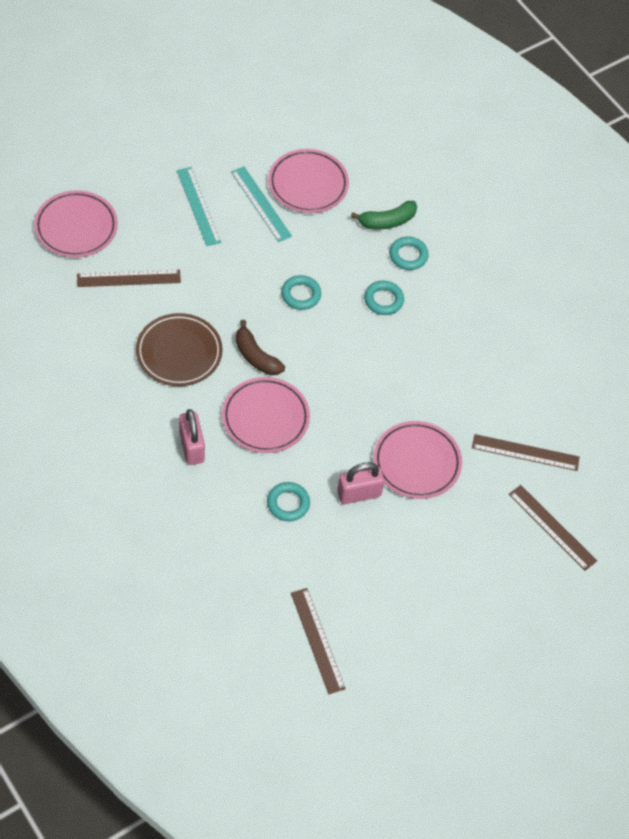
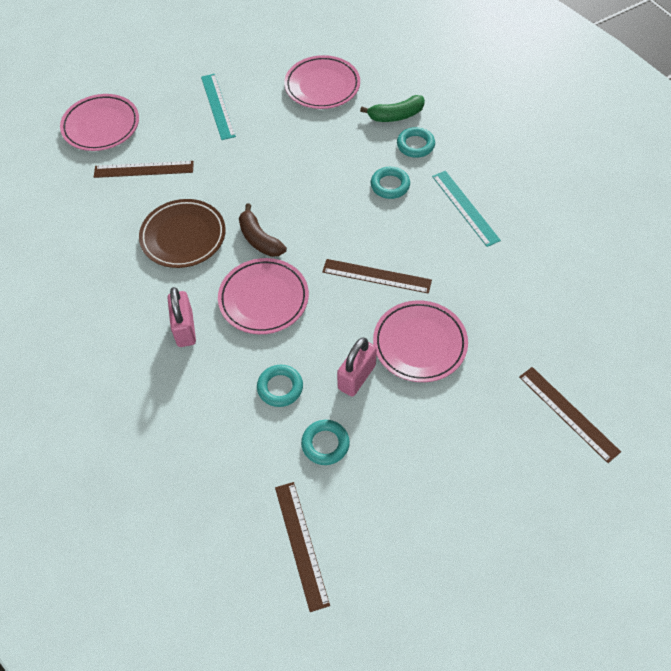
camera: 10 degrees right, 0 degrees up
turquoise ruler [231,166,292,242] -> turquoise ruler moved to [432,171,501,247]
turquoise ring [281,275,321,310] -> turquoise ring moved to [301,420,350,465]
pink padlock [337,462,384,504] -> pink padlock turned 45 degrees counterclockwise [337,337,377,397]
brown ruler [472,434,580,471] -> brown ruler moved to [322,259,432,294]

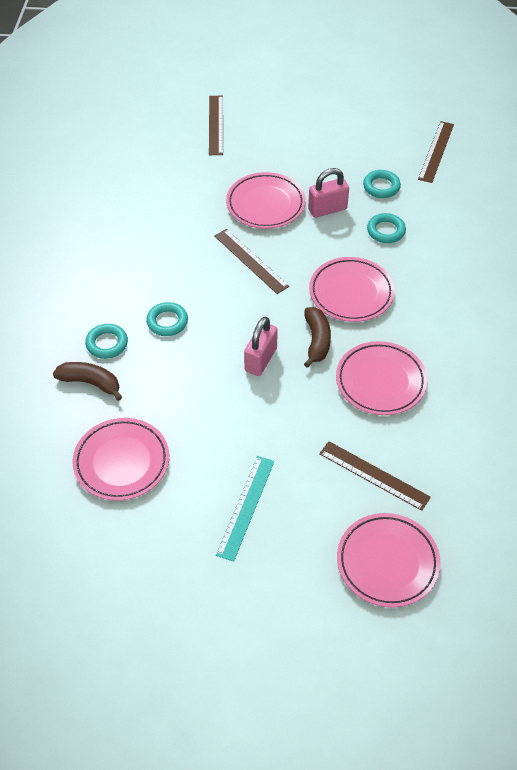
camera: 145 degrees left, 5 degrees down
brown plate [139,199,226,268] -> pink plate [336,341,427,415]
pink padlock [167,287,196,347] -> pink padlock moved to [244,317,278,376]
green banana [360,95,425,122] -> brown banana [53,362,122,401]
turquoise ruler [432,171,501,247] -> none

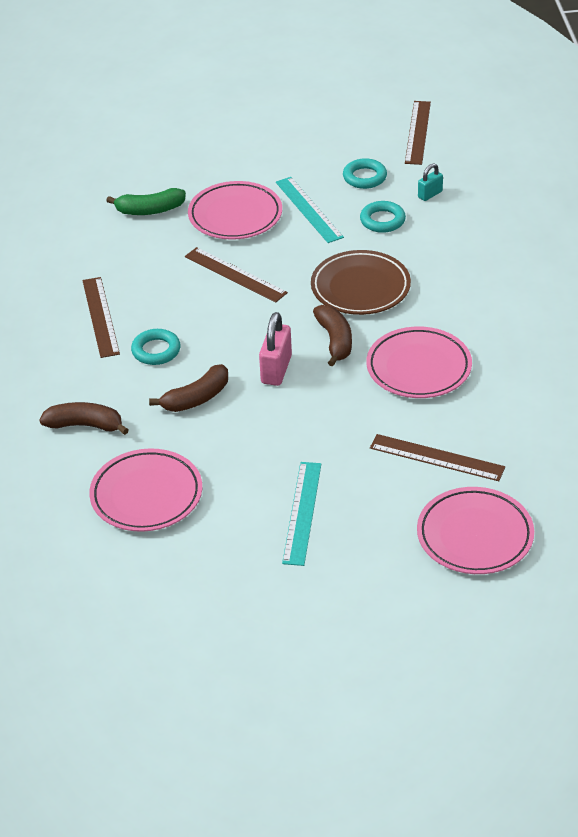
camera: 10 degrees left, 10 degrees down
turquoise ring [85,324,128,359] -> none
brown ruler [209,96,223,155] -> brown ruler moved to [82,277,120,358]
pink padlock [308,168,349,218] -> turquoise ruler [276,177,344,243]
pink plate [309,257,395,322] -> brown plate [311,250,411,315]
none -> green banana [106,188,186,215]
none -> brown banana [149,364,228,412]
none -> turquoise padlock [418,163,443,201]

